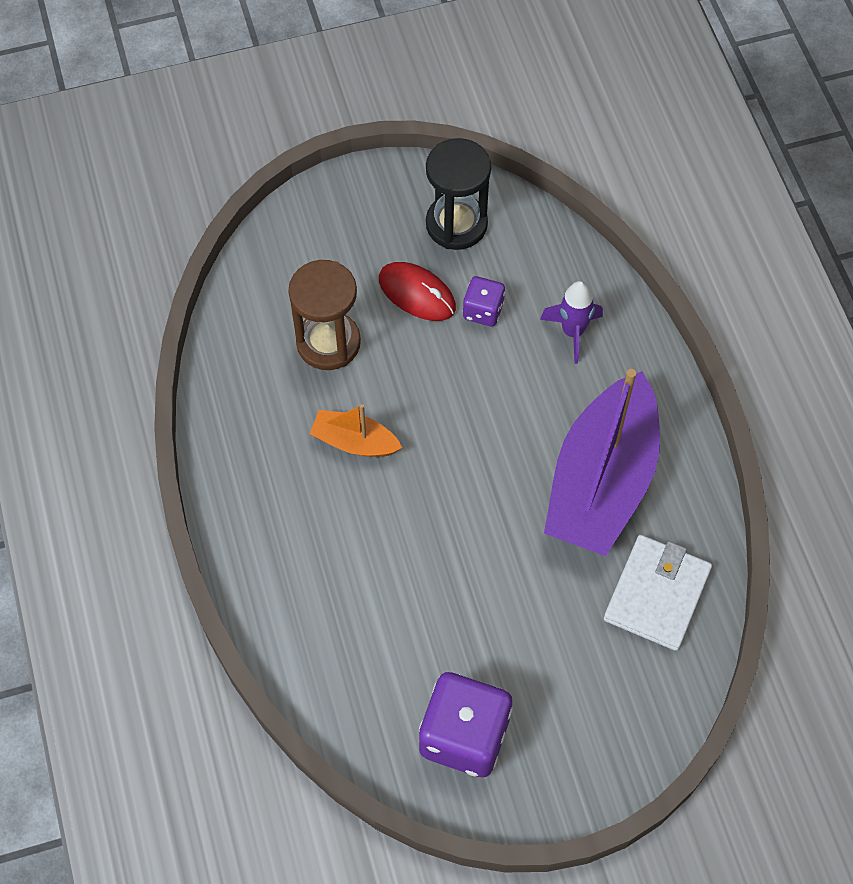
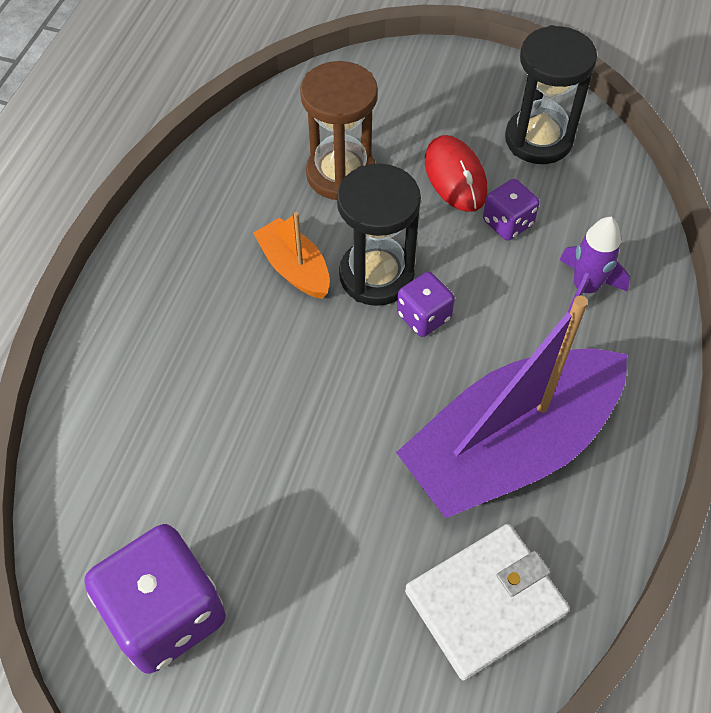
camera: 35 degrees right, 5 degrees down
none -> black hourglass [337,164,421,306]
none -> purple dice [397,272,455,337]

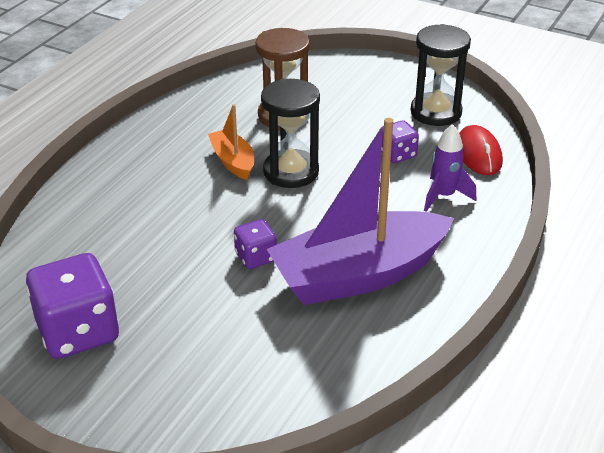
camera: 10 degrees right, 20 degrees down
purple dice [397,272,455,337] -> purple dice moved to [234,219,277,269]
white wallet [405,524,570,680] -> none
red mouse [425,135,488,212] -> red mouse moved to [459,125,503,175]

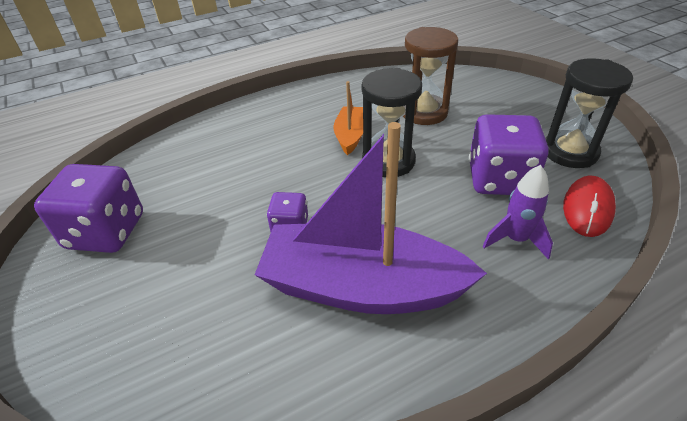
camera: 35 degrees right, 5 degrees up
purple dice [381,120,419,163] -> purple dice [469,114,549,195], size x1.91

